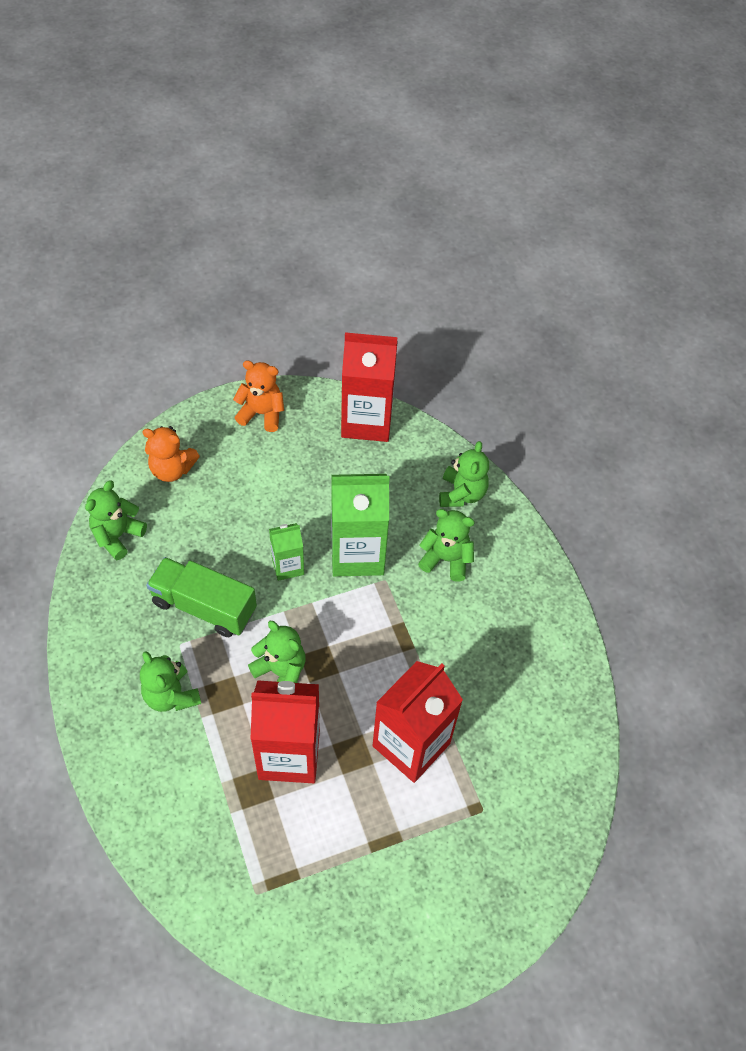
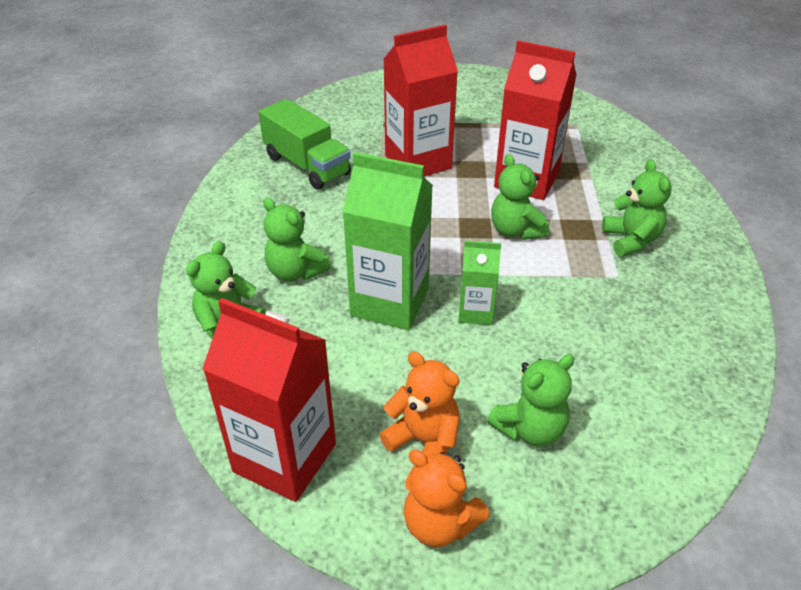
camera: 155 degrees left, 15 degrees down
green teddy bear [85,480,147,560] -> green teddy bear moved to [487,354,574,446]
orange teddy bear [142,426,200,482] -> orange teddy bear moved to [379,352,460,456]
green truck [146,557,257,637] -> green truck moved to [259,99,351,190]

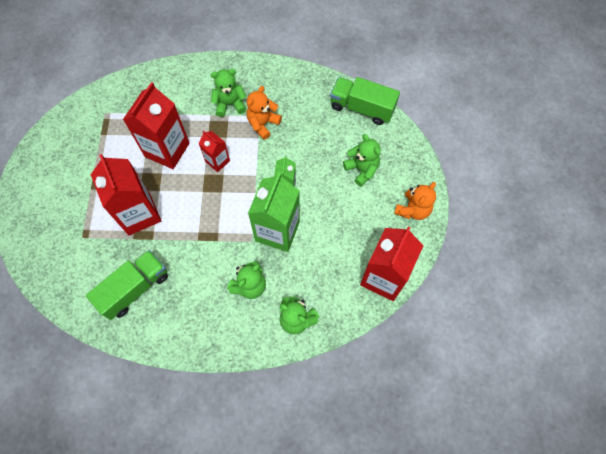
camera: 90 degrees left, 25 degrees up
orange teddy bear [379,352,460,456] -> orange teddy bear moved to [246,86,282,140]
green teddy bear [491,154,550,240] -> red carton [199,131,230,172]
none -> green truck [330,77,400,125]

